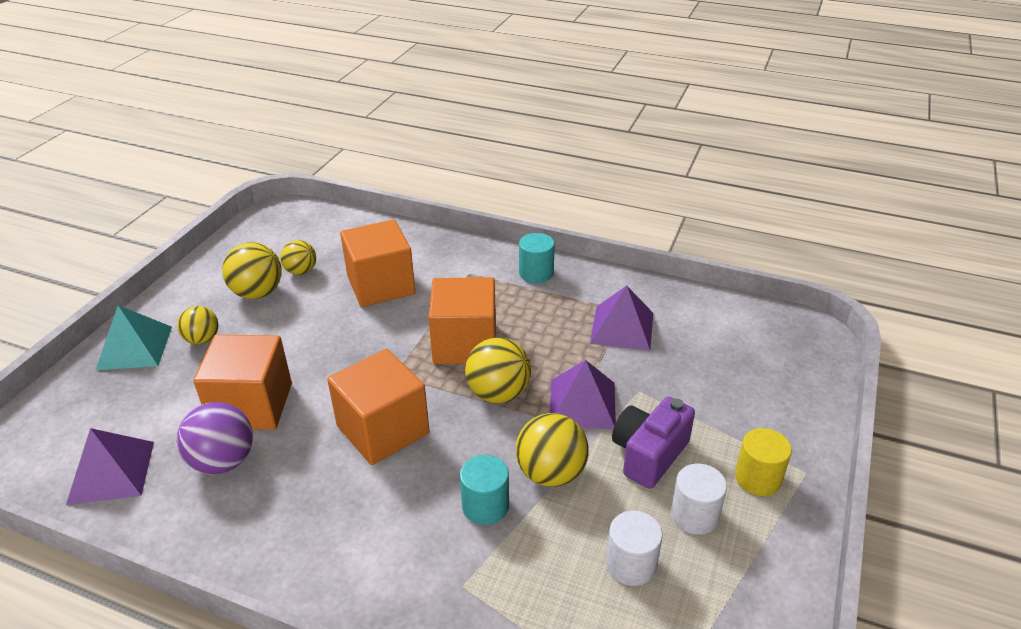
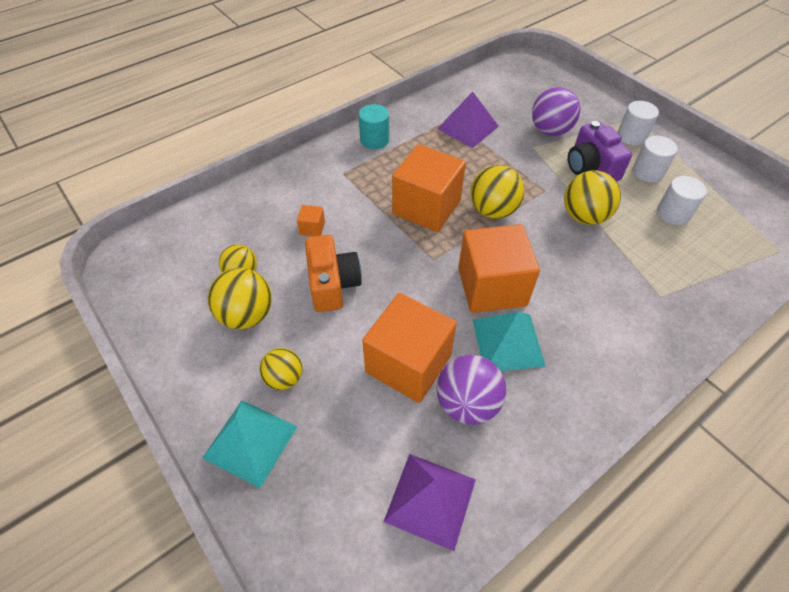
camera: 60 degrees left, 15 degrees up
orange cube [340,220,415,307] -> orange cube [297,205,325,236], size x0.40
turquoise cylinder [460,455,509,525] -> none
purple pyramid [550,360,616,429] -> none
yellow cylinder [735,428,792,496] -> white cylinder [617,101,659,145]
none -> orange camera [305,235,362,312]
none -> turquoise pyramid [473,311,546,371]
none -> purple ball [532,87,580,136]

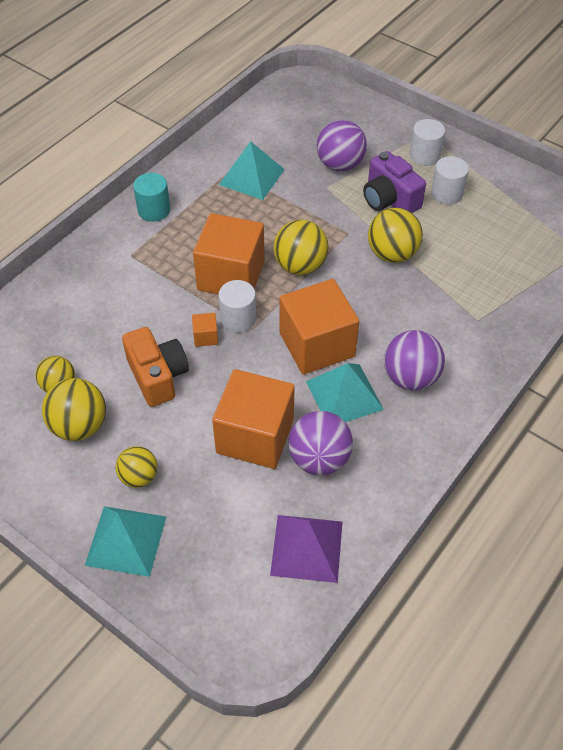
camera: 15 degrees left, 0 degrees up
orange cube [297,205,325,236] -> orange cube moved to [192,313,218,347]
purple pyramid [437,92,499,148] -> turquoise pyramid [219,141,285,200]
white cylinder [657,176,707,225] -> white cylinder moved to [218,280,256,332]
none -> purple ball [384,330,445,391]

